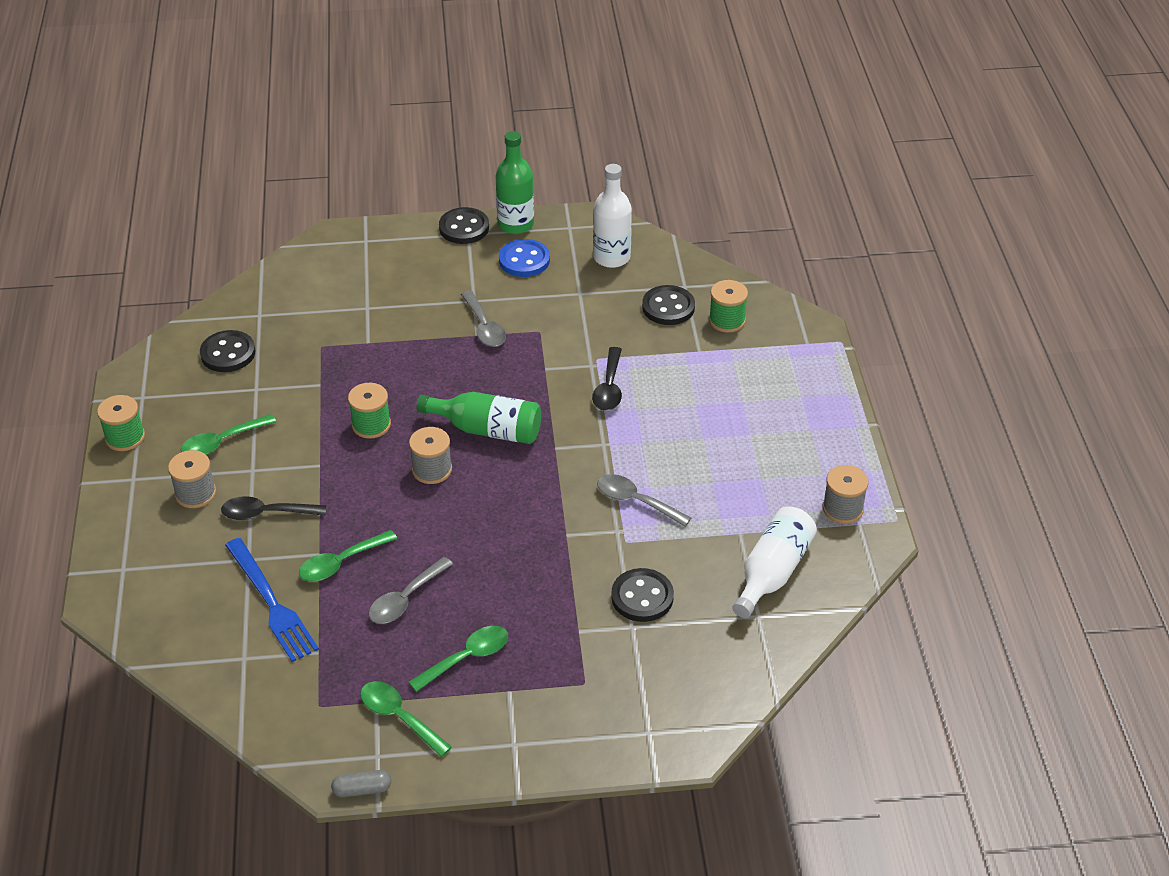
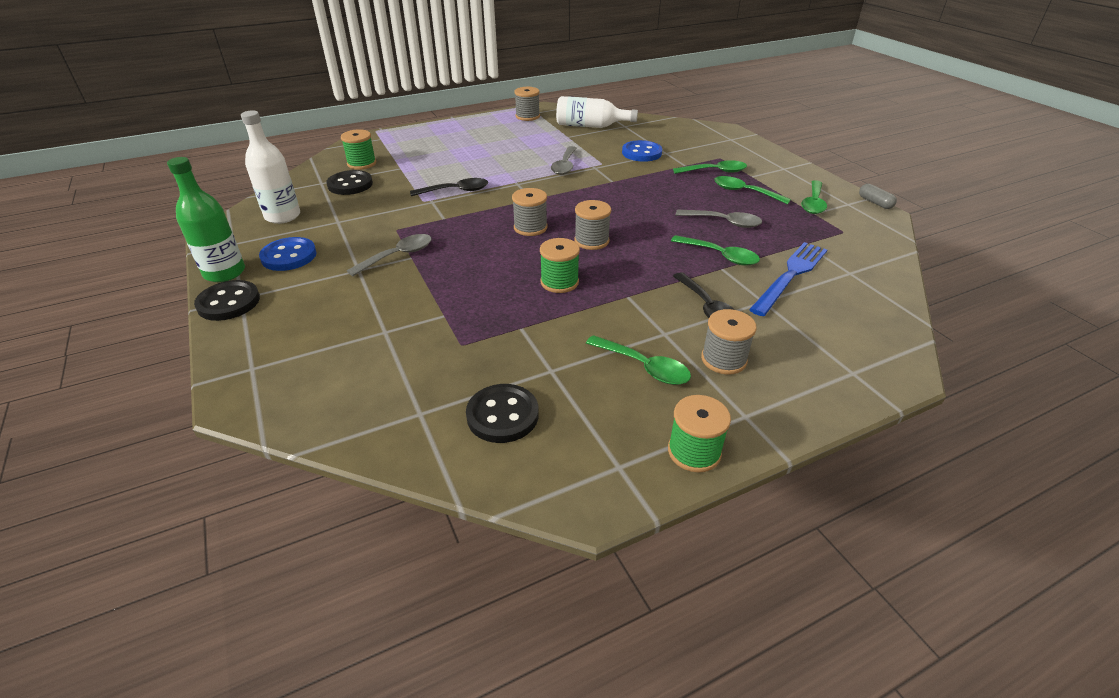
camera: 110 degrees left, 5 degrees down
green bottle [416,392,541,444] -> grey spool [512,188,548,236]
black button [611,568,674,622] -> blue button [622,140,662,162]
none -> green spoon [673,160,747,174]

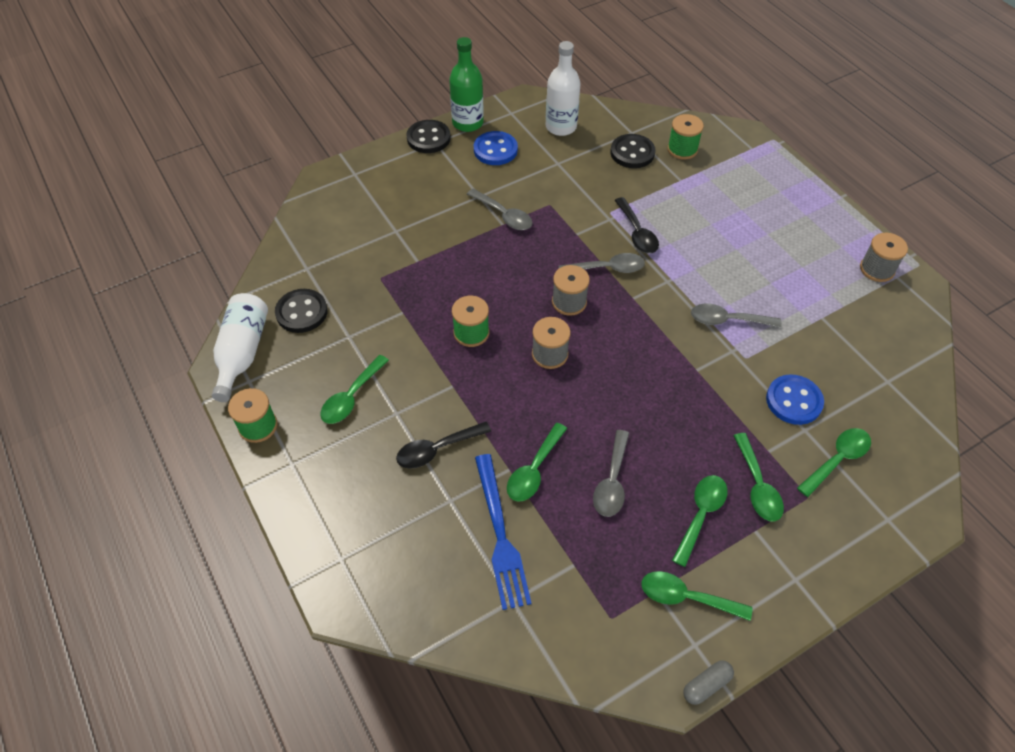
camera: 85 degrees right, 15 degrees up
white bottle [556,96,638,128] -> white bottle moved to [212,293,268,402]
grey spool [701,309,757,375] -> none
blue fork [749,242,827,316] -> blue fork turned 45 degrees clockwise [475,454,532,610]
none -> grey spoon [559,253,645,273]
none -> green spoon [797,428,871,497]

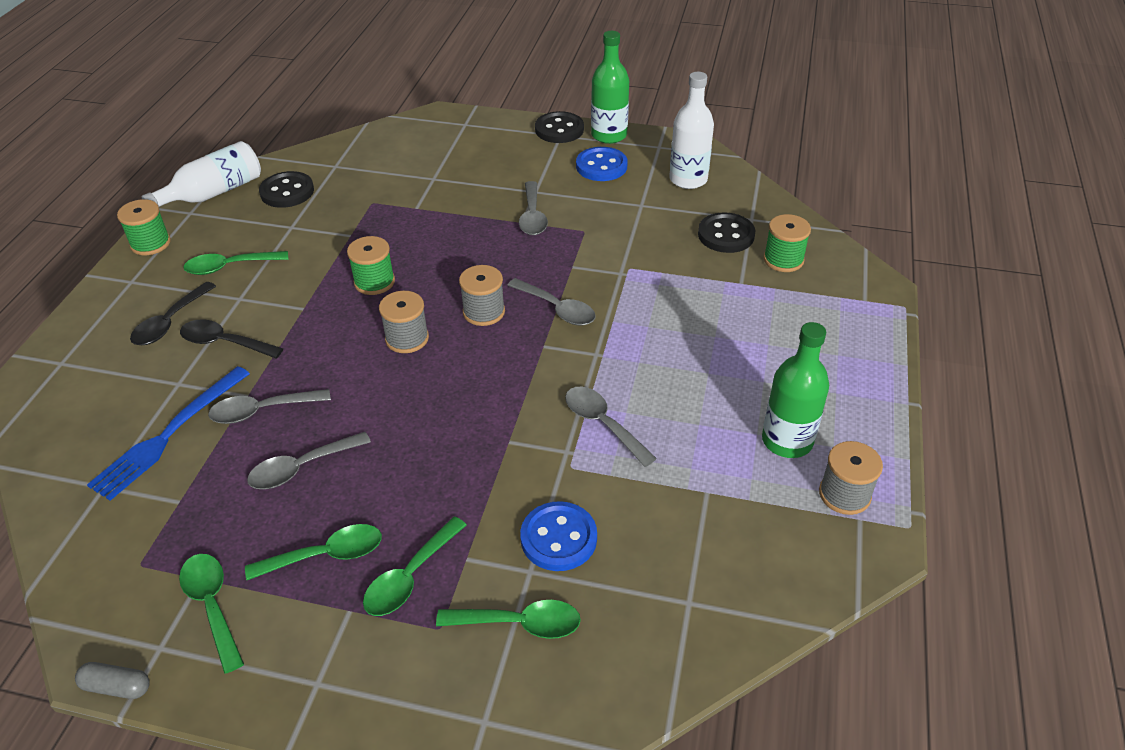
camera: 45 degrees right, 10 degrees down
green spoon [507,423,567,502] -> grey spoon [208,389,331,424]
black spoon [614,197,659,253] -> black spoon moved to [130,282,216,345]
none -> green bottle [762,322,829,458]

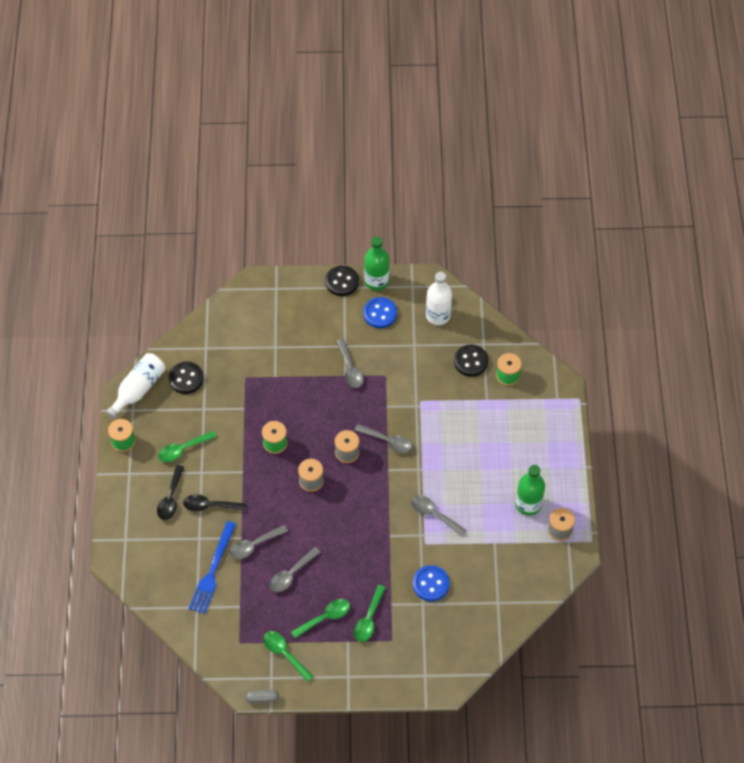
camera: 15 degrees left, 15 degrees up
green spoon [436,600,581,639] -> none

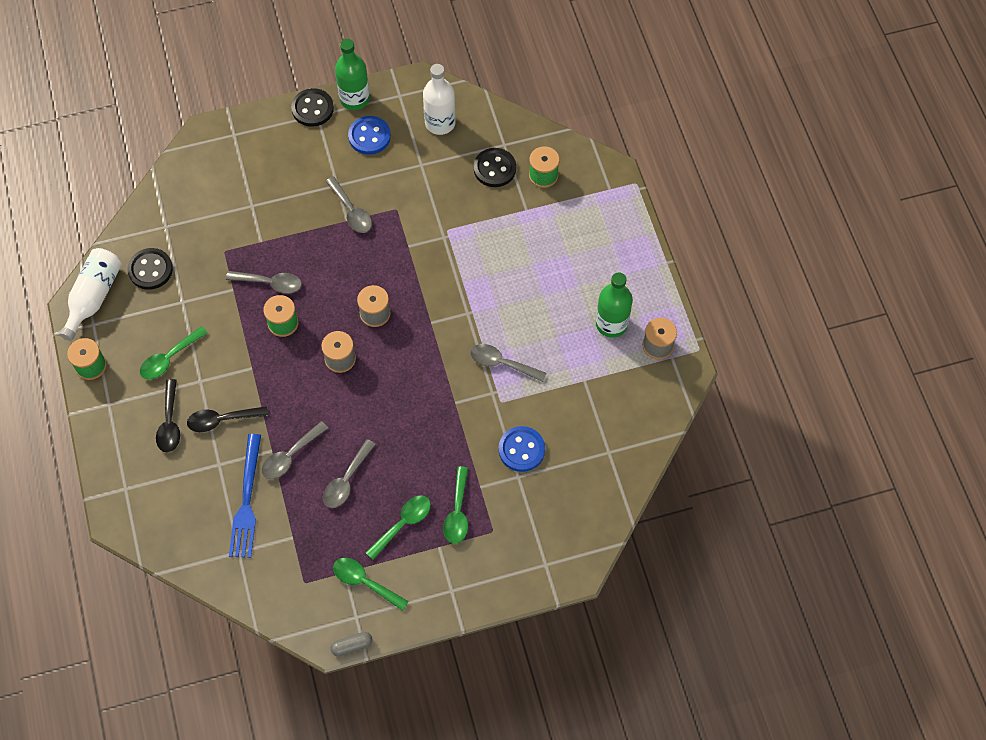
camera: 15 degrees left, 5 degrees up
grey spoon [354,424,412,453] -> grey spoon moved to [226,271,302,294]

